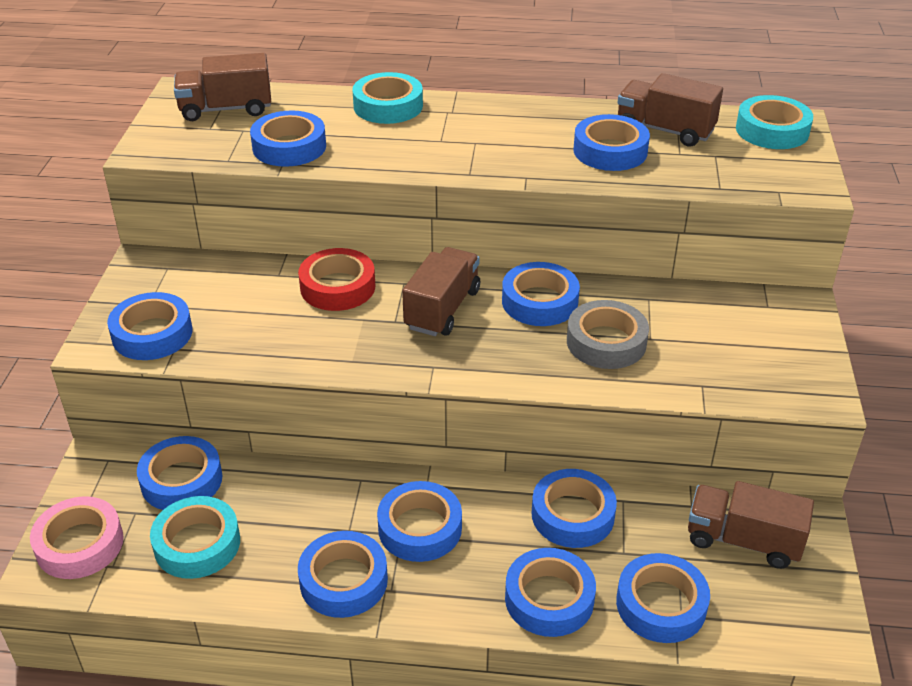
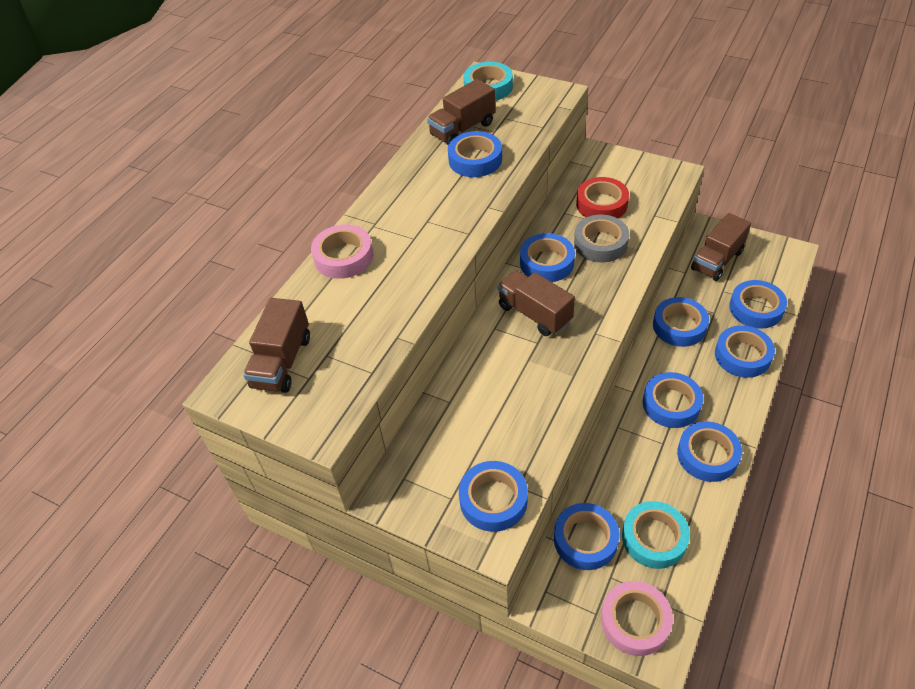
camera: 65 degrees left, 10 degrees up
blue tape [250,110,326,167] -> none
red tape [298,248,375,311] -> red tape moved to [576,177,629,218]
turquoise tape [352,72,423,124] -> pink tape [311,224,373,279]

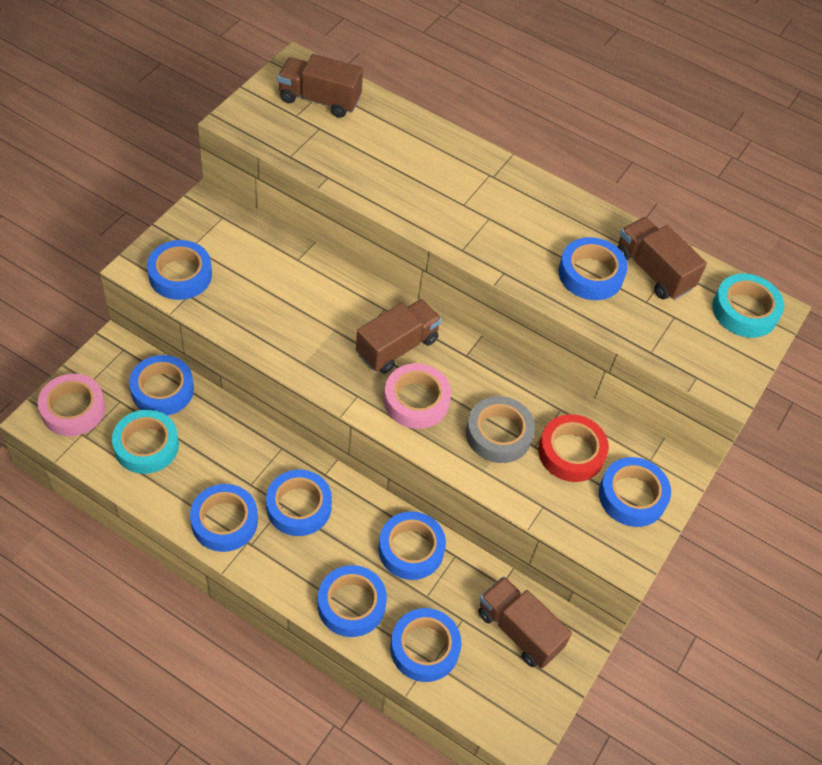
camera: 85 degrees right, 5 degrees up
pink tape [311,224,373,279] -> pink tape moved to [384,363,451,429]
blue tape [520,233,575,282] -> blue tape moved to [599,457,671,527]

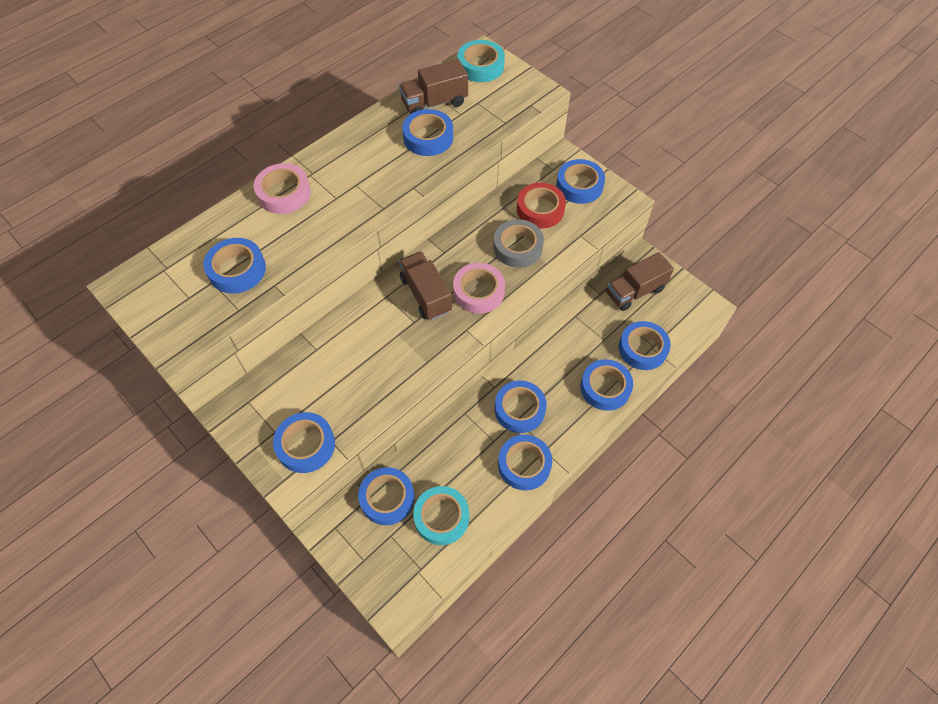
camera: 70 degrees left, 5 degrees up
pink tape [38,374,105,436] -> pink tape moved to [254,163,311,214]
brown truck [277,54,363,118] -> none
blue tape [378,511,446,580] -> blue tape moved to [203,238,266,294]

